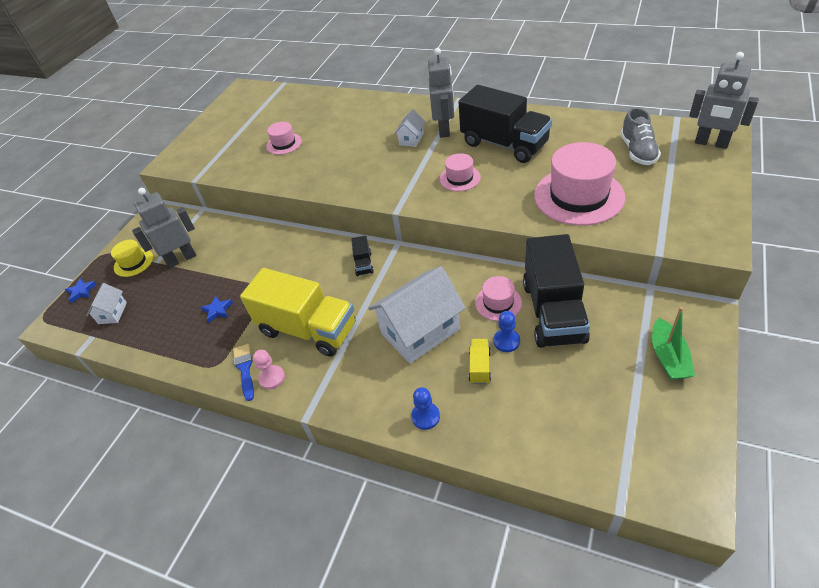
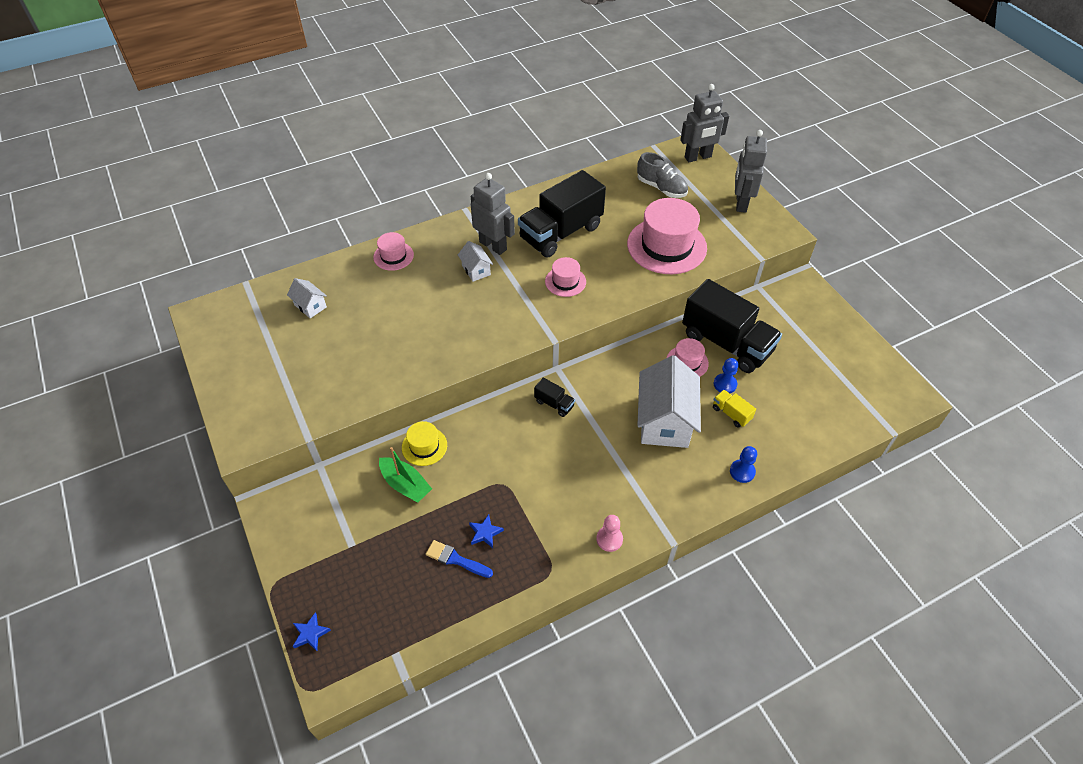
camera: 55 degrees left, 5 degrees up
white house [86,283,127,324] -> white house moved to [287,278,327,318]
yellow hat [111,240,153,277] -> yellow hat moved to [402,421,447,466]
grey robot [132,188,196,268] -> grey robot moved to [735,130,767,213]
blue brush [233,344,254,401] -> blue brush moved to [426,540,493,578]
yellow truck [240,268,355,357] -> none
pink hat [266,122,302,155] -> pink hat moved to [373,232,414,271]
black truck [458,85,552,163] -> black truck turned 150 degrees clockwise [518,170,606,258]
green boat [652,307,695,380] -> green boat moved to [379,447,432,503]

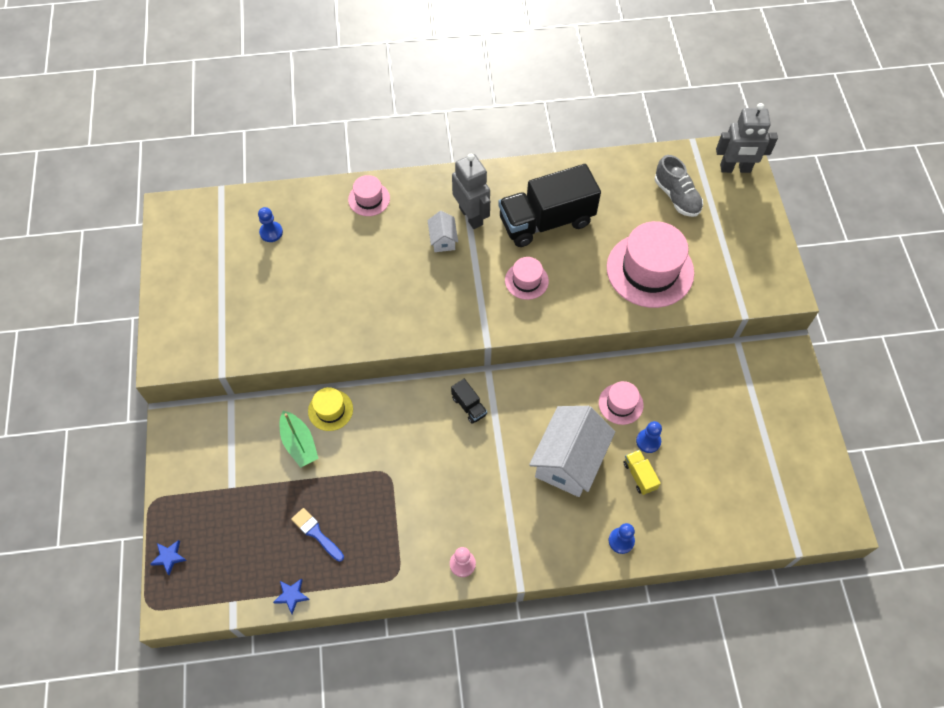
camera: 20 degrees right, 10 degrees up
white house [287,278,327,318] -> blue pawn [258,207,283,242]
blue star [469,515,504,548] -> blue star moved to [273,578,310,614]
black truck [682,279,782,373] -> none
grey robot [735,130,767,213] -> none

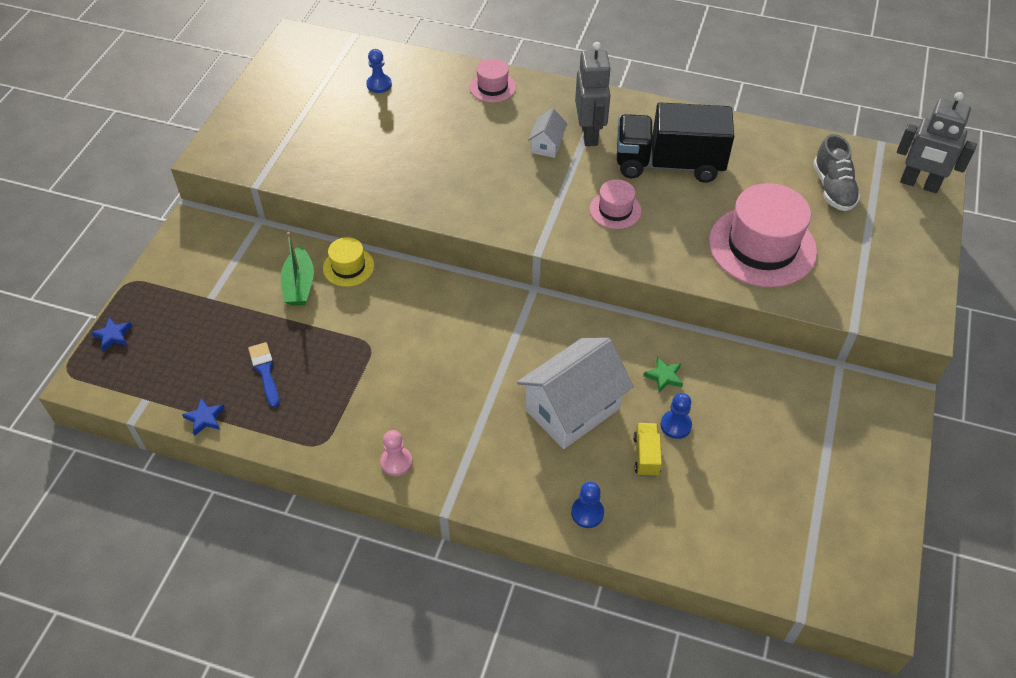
camera: 25 degrees right, 10 degrees down
black truck [451,379,487,424] -> none
pink hat [599,381,644,425] -> green star [643,356,683,393]

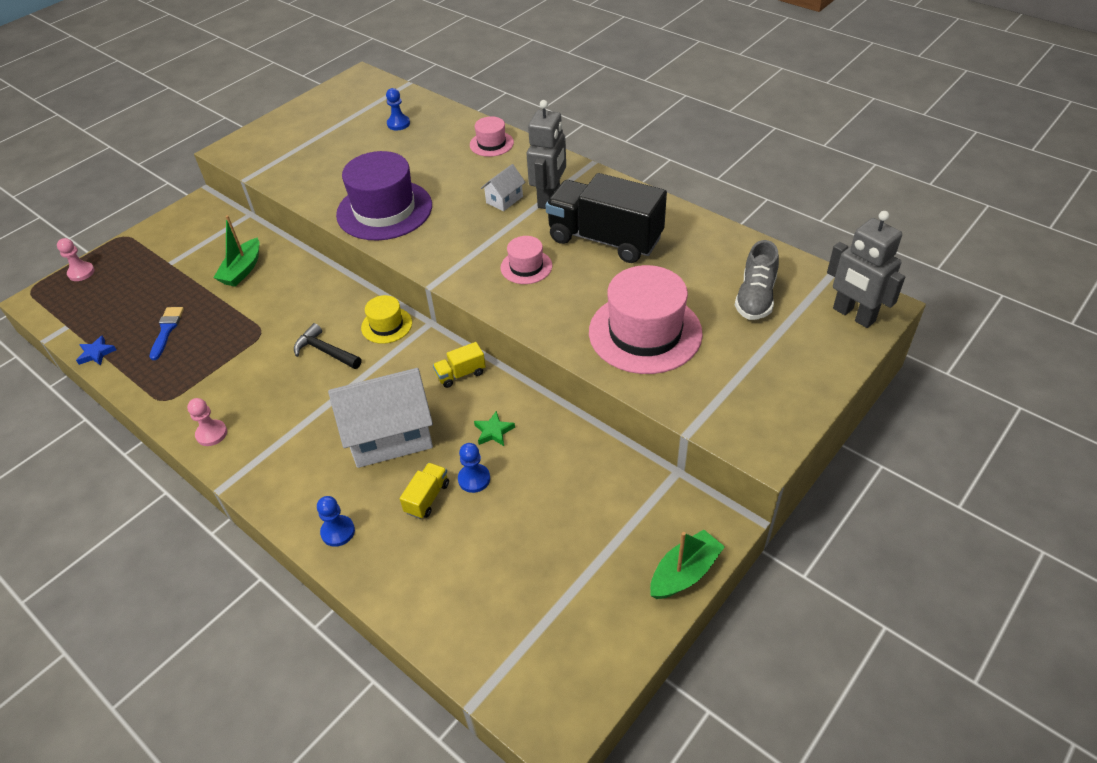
camera: 25 degrees right, 5 degrees down
blue star [91,317,132,351] -> pink pawn [57,238,95,281]
yellow hat [323,237,374,287] -> yellow hat moved to [361,295,412,344]
none -> black hammer [294,323,361,369]
none -> purple hat [336,151,432,240]
none -> yellow truck [433,342,486,388]
none -> green boat [650,529,725,599]

